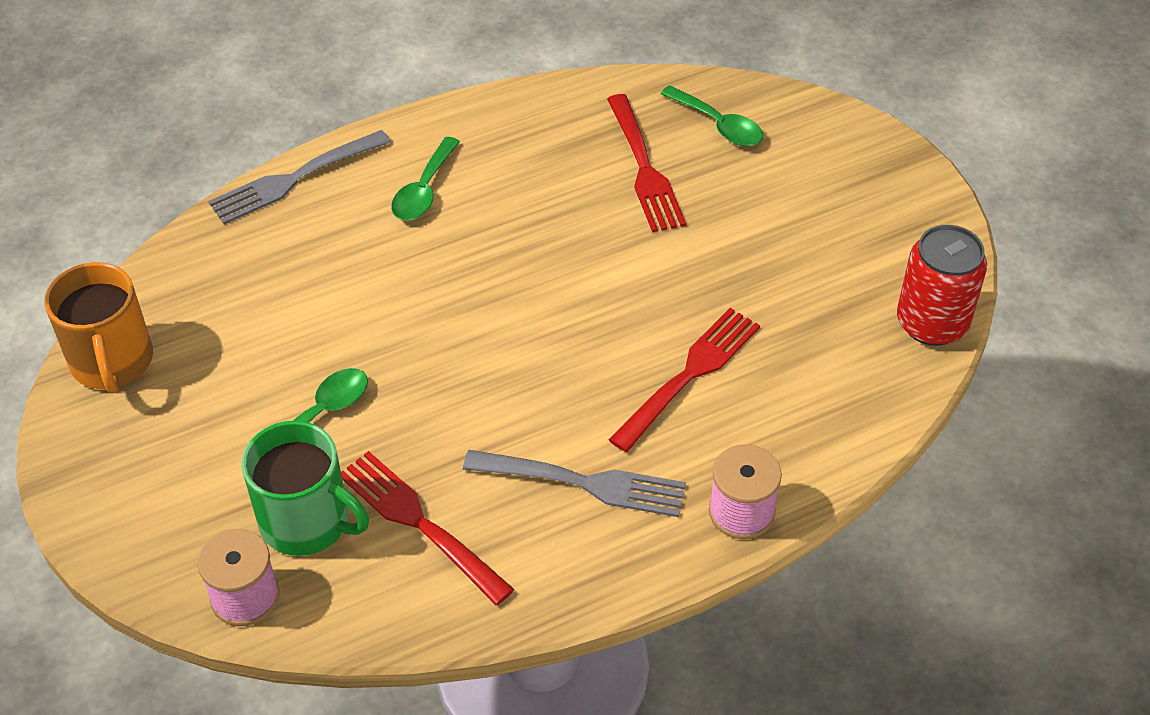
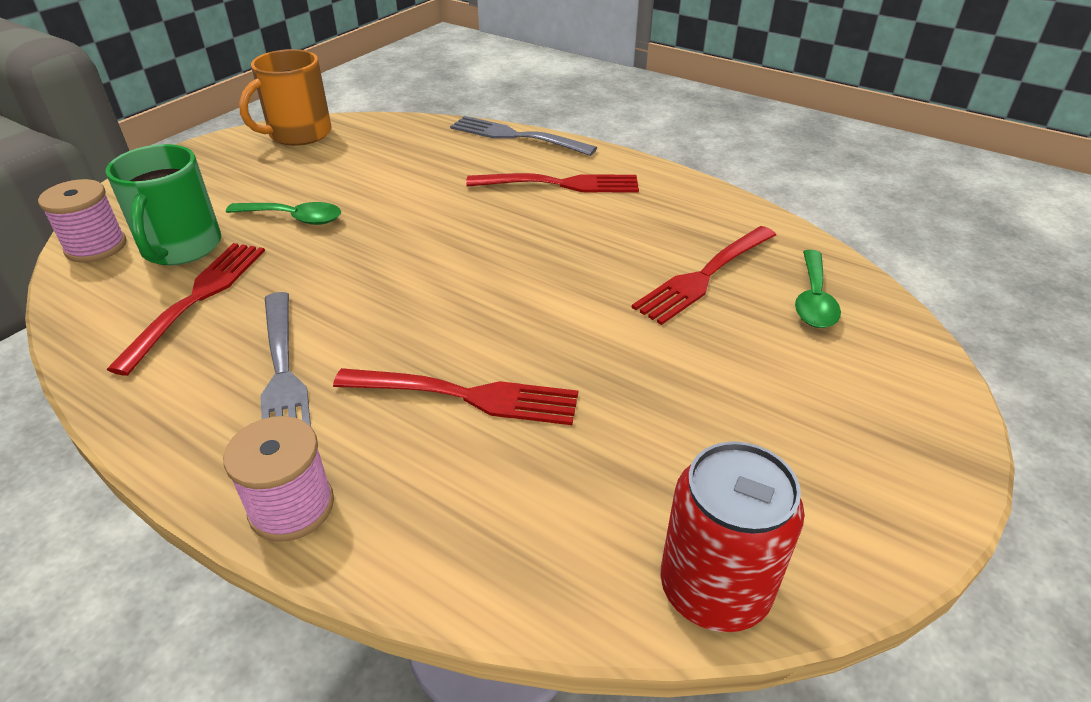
camera: 60 degrees right, 10 degrees down
green spoon [391,137,460,220] -> red fork [466,173,639,192]

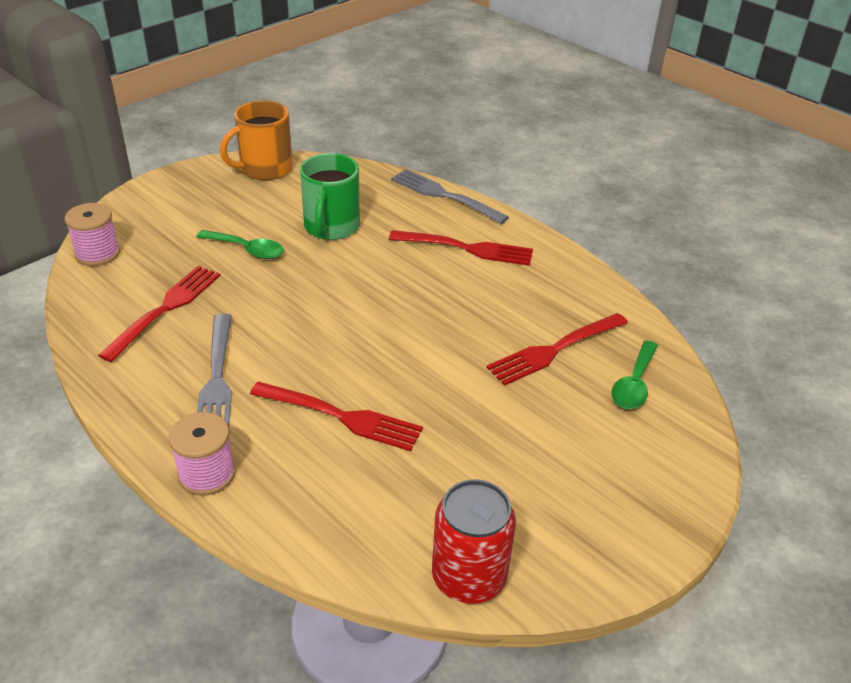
camera: 10 degrees right, 0 degrees up
green mug [106,144,221,265] -> green mug moved to [300,153,360,240]

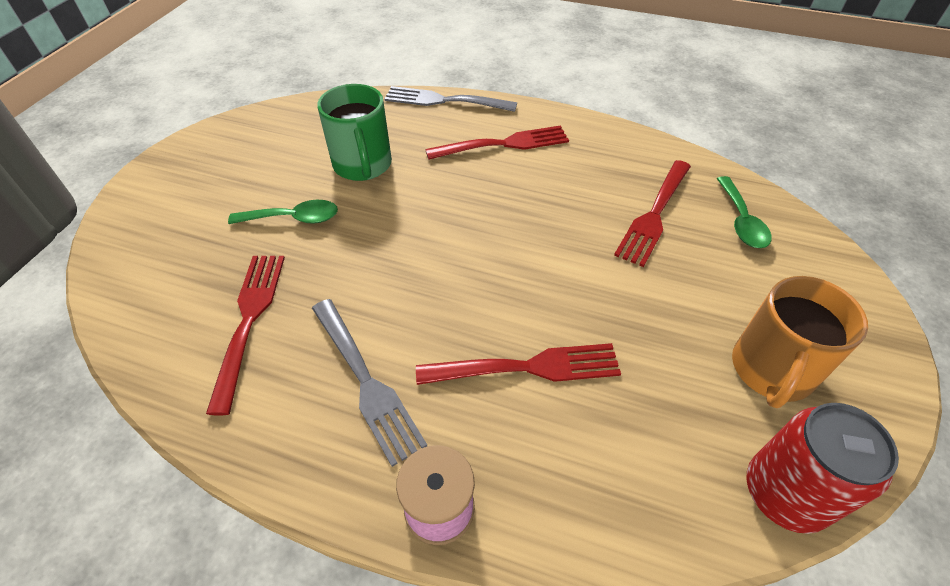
camera: 25 degrees left, 10 degrees up
pink spool [65,203,120,266] -> none
orange mug [220,100,293,180] -> orange mug moved to [732,276,868,408]

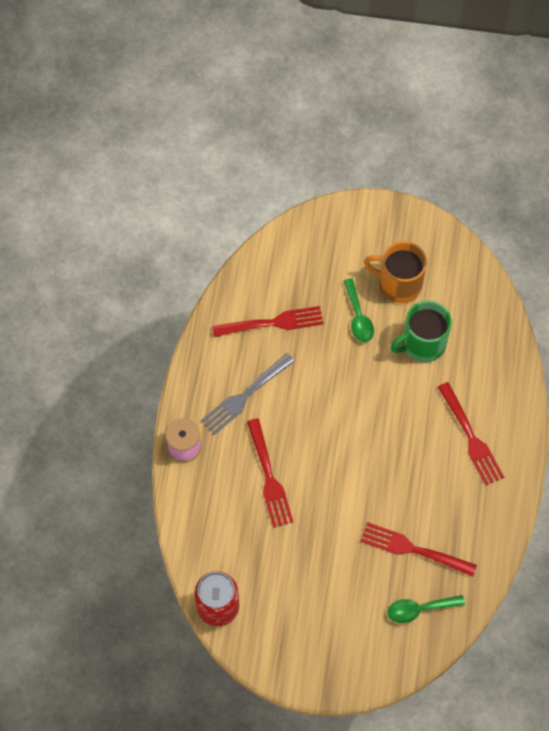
camera: 80 degrees right, 15 degrees up
grey fork [384,86,517,112] -> none
orange mug [732,276,868,408] -> orange mug moved to [364,241,427,303]

